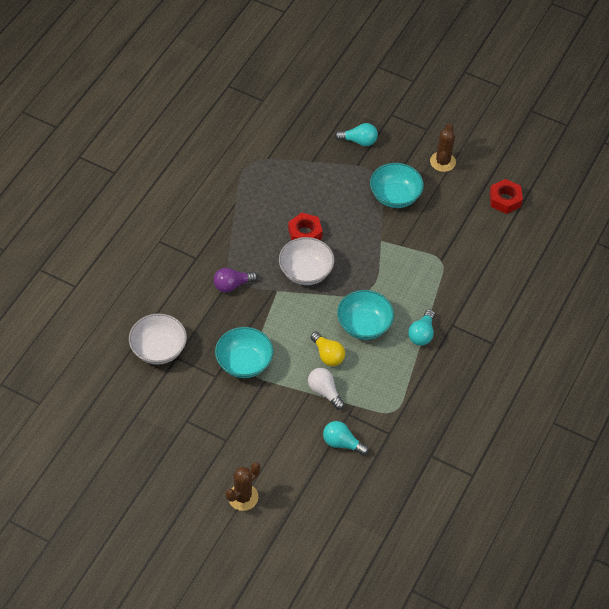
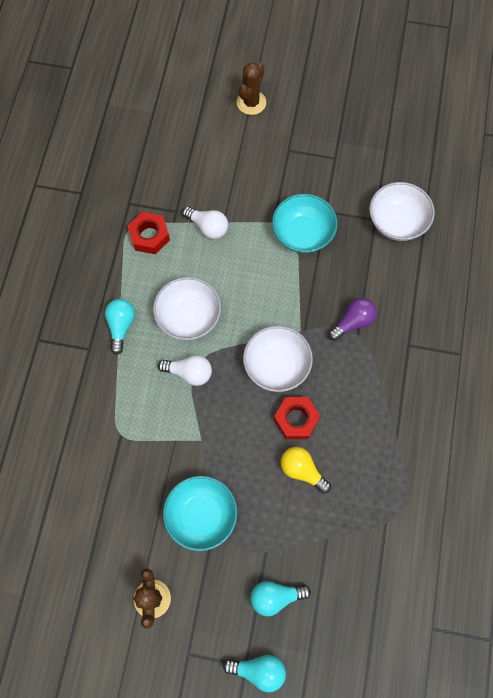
camera: 165 degrees right, 15 degrees up
yellow light bulb [311,331,345,366] -> yellow light bulb moved to [281,447,331,494]
turquoise light bulb [323,421,369,455] -> turquoise light bulb moved to [223,655,286,692]
turquoise bowl [337,290,394,340] -> white bowl [153,277,221,340]
red nut [490,179,523,214] -> red nut moved to [128,212,170,254]
none -> white light bulb [158,355,212,386]

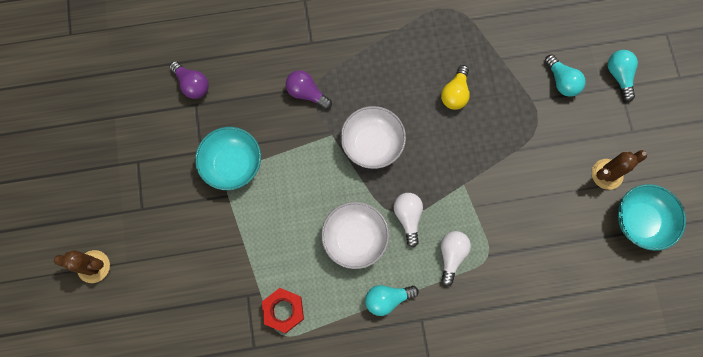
camera: 110 degrees left, 5 degrees up
turquoise bowl [163,476,237,551] -> turquoise bowl moved to [618,184,686,251]
white light bulb [182,207,228,239] -> white light bulb moved to [441,231,471,286]
red nut [274,397,320,439] -> none
white bowl [369,182,435,241] -> purple light bulb [169,61,209,99]

